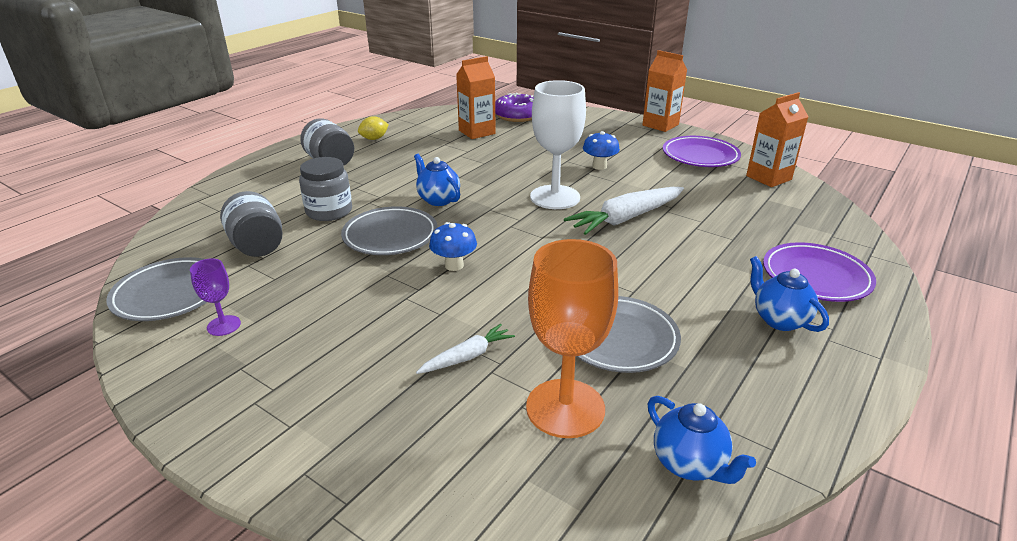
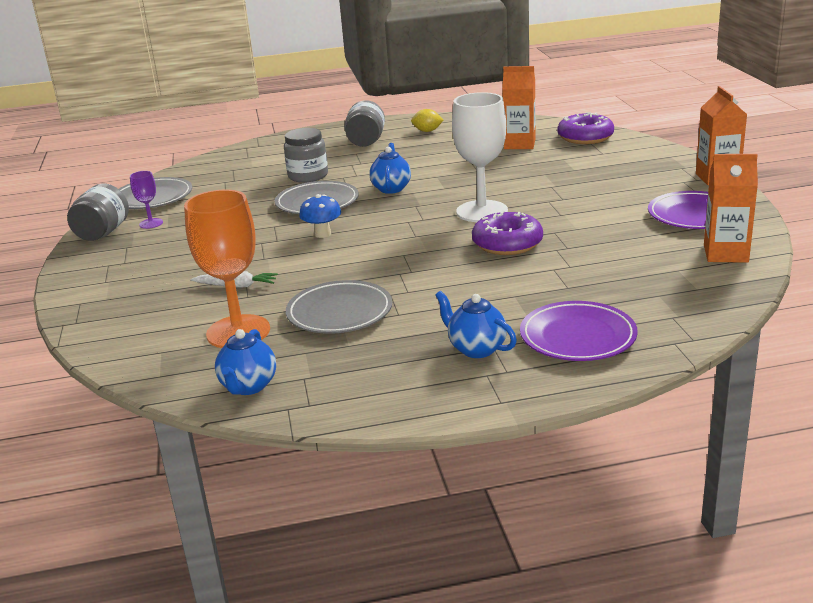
camera: 45 degrees right, 5 degrees down
grey jar [220,191,283,257] -> grey jar moved to [67,183,129,241]
white carrot [564,187,684,235] -> purple donut [472,211,543,255]
blue mushroom [583,131,620,170] -> none
blue teapot [750,256,829,332] -> blue teapot turned 60 degrees counterclockwise [435,291,517,358]

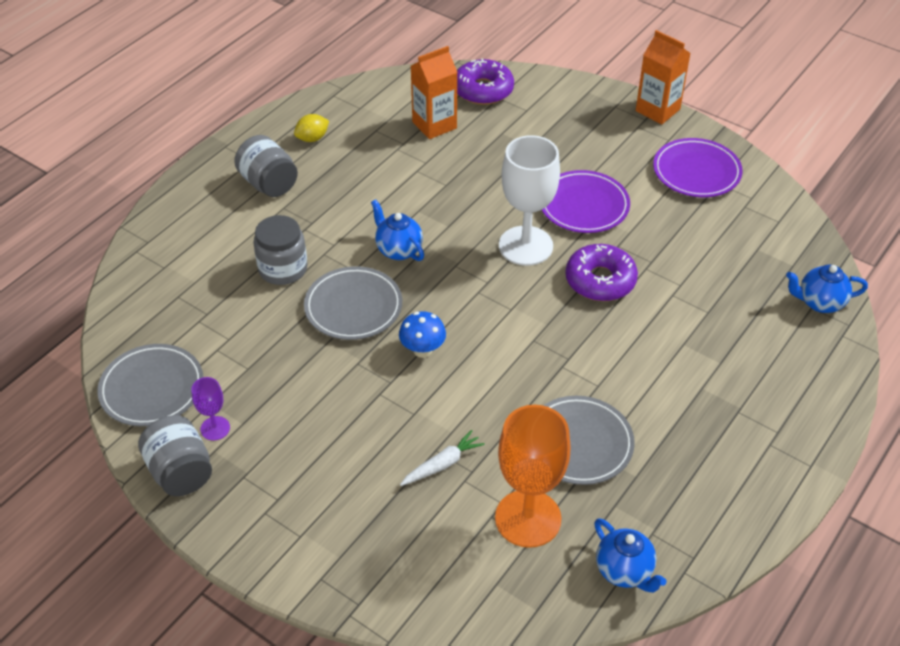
camera: 45 degrees left, 20 degrees up
blue teapot [435,291,517,358] -> blue teapot moved to [786,265,868,313]
purple plate [520,301,638,361] -> purple plate moved to [542,170,630,233]
orange carton [704,154,758,263] -> none

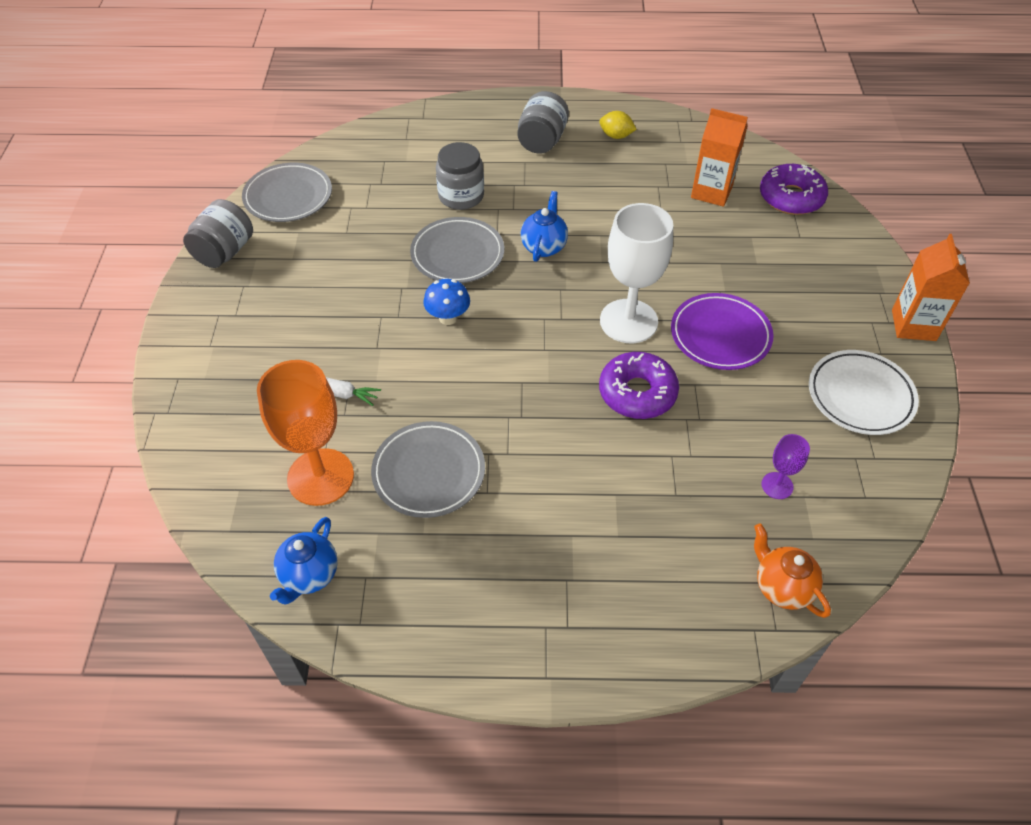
camera: 55 degrees right, 5 degrees up
purple goblet [191,377,230,441] -> purple goblet moved to [762,434,810,499]
purple plate [653,138,743,197] -> white plate [809,350,919,435]
blue teapot [786,265,868,313] -> orange teapot [754,523,831,618]

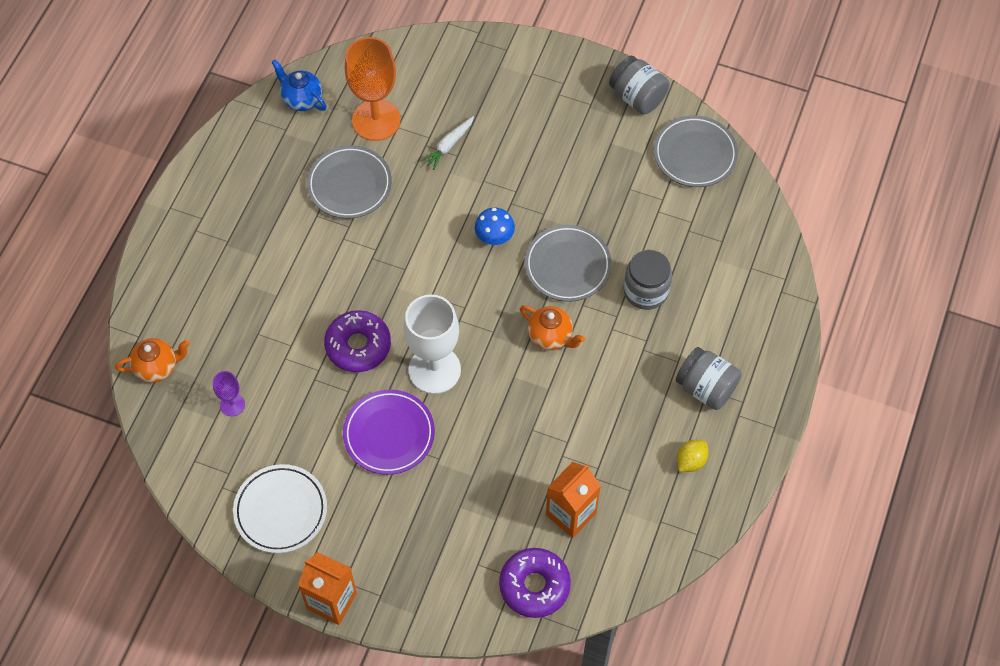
camera: 110 degrees right, 10 degrees up
blue teapot [521,191,568,262] -> orange teapot [520,305,585,350]

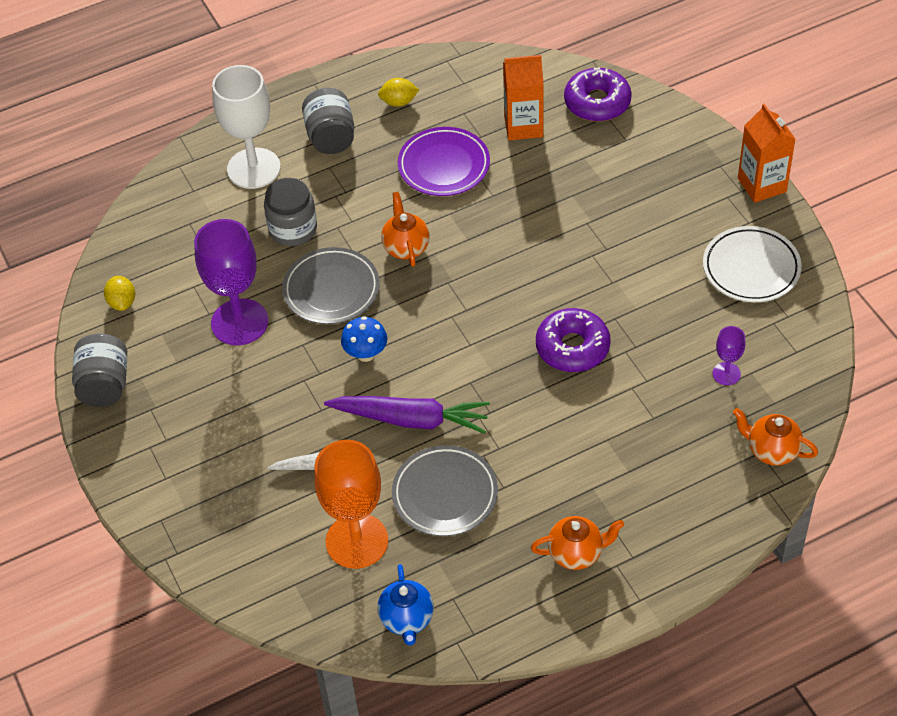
camera: 135 degrees left, 10 degrees down
purple plate [343,390,435,475] -> purple plate moved to [398,127,490,196]
white goblet [404,295,461,394] -> white goblet moved to [212,65,281,189]
grey plate [654,115,738,187] -> yellow lemon [104,276,135,311]
none -> purple goblet [194,219,268,345]
none -> purple carrot [324,396,490,434]
none -> orange teapot [531,516,624,570]

